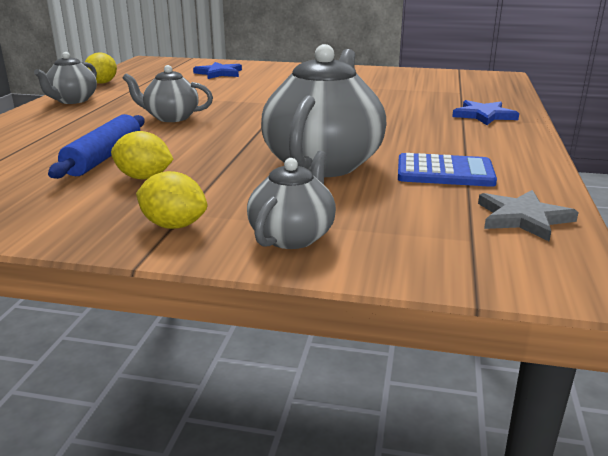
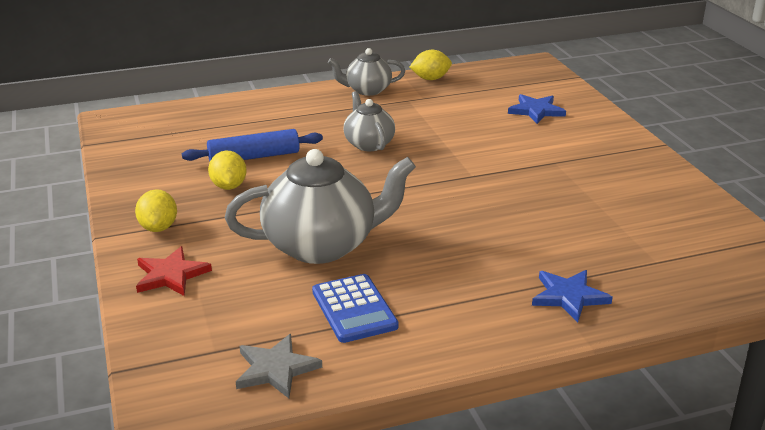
camera: 60 degrees right, 5 degrees up
grey teapot [247,151,336,249] -> red star [136,246,212,296]

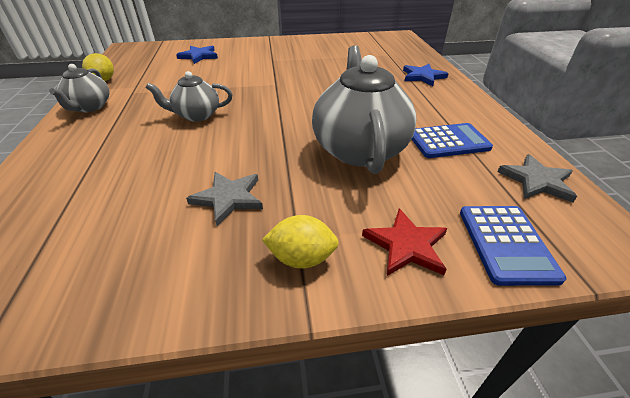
camera: 80 degrees left, 10 degrees up
blue rolling pin [182,129,323,161] -> none
yellow lemon [208,151,247,190] -> grey star [186,172,263,226]
none -> blue calculator [460,206,566,286]

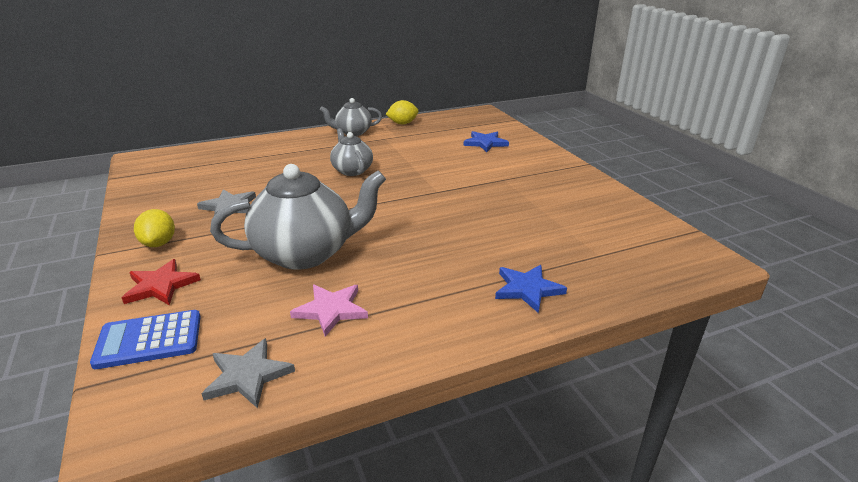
camera: 75 degrees right, 10 degrees down
blue calculator [412,123,493,158] -> pink star [290,285,368,337]

